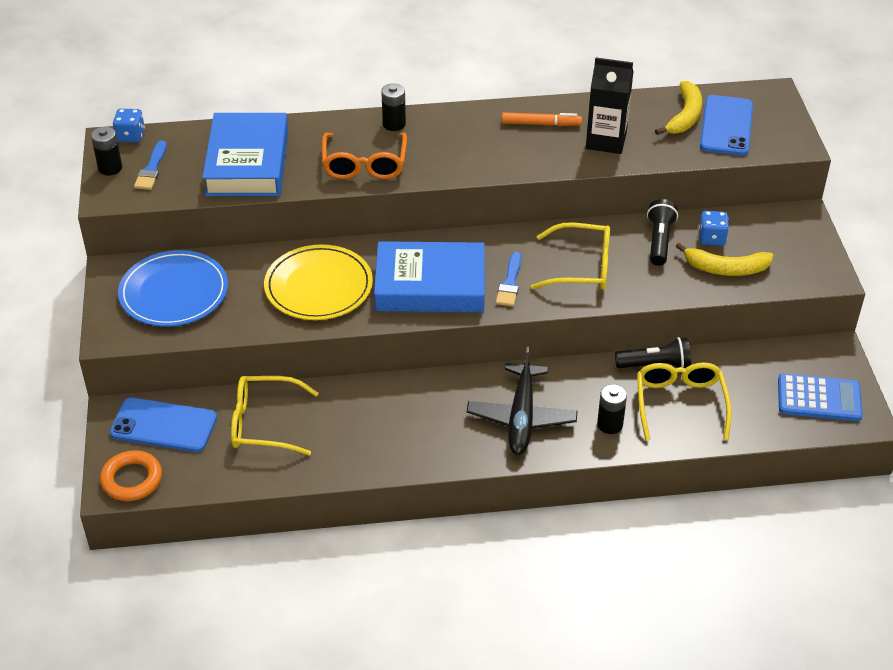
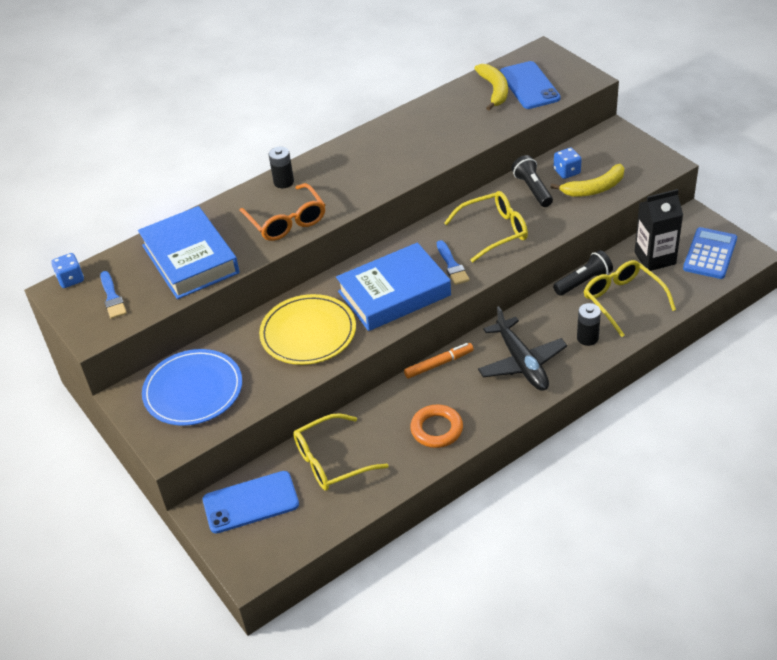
camera: 25 degrees left, 0 degrees up
black battery [91,126,122,175] -> none
orange ring [100,450,162,501] -> orange ring moved to [410,405,463,448]
orange marker [502,112,582,126] -> orange marker moved to [404,343,474,379]
black carton [586,58,634,154] -> black carton moved to [634,189,683,271]
blue calculator [778,373,863,421] -> blue calculator turned 45 degrees counterclockwise [683,227,737,279]

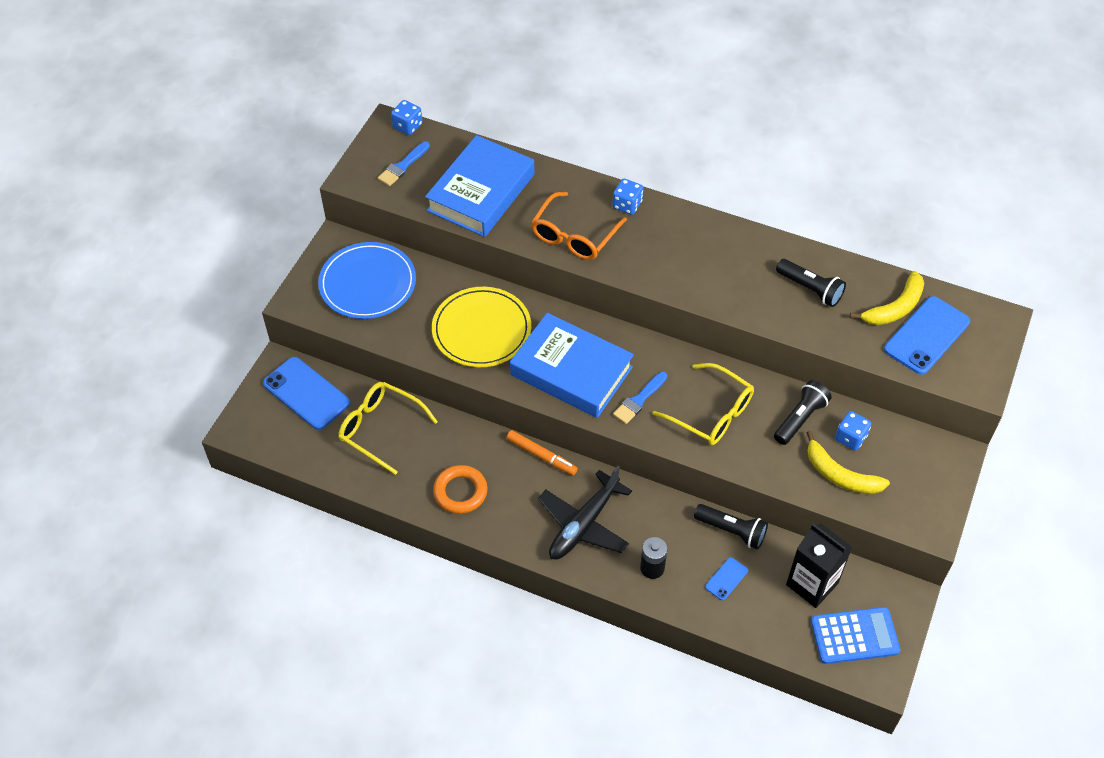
camera: 55 degrees right, 10 degrees up
black battery [269,147,294,188] -> blue dice [613,179,643,215]
yellow glasses [584,260,676,337] -> blue phone [705,557,748,601]
none -> black flashlight [776,259,846,307]

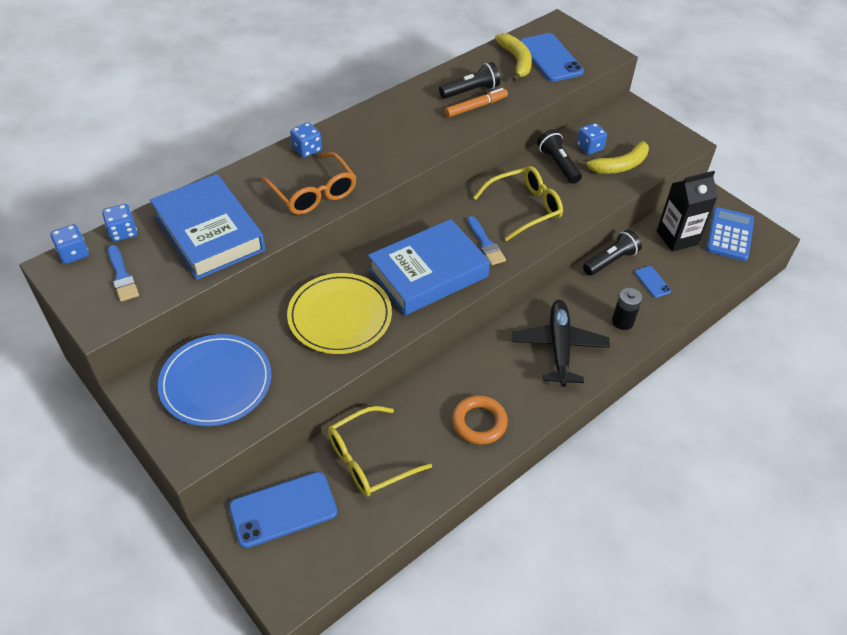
camera: 65 degrees left, 5 degrees down
orange marker [507,430,578,476] -> orange marker moved to [445,88,508,117]
black plane [538,466,632,560] -> black plane turned 150 degrees counterclockwise [512,300,610,387]
none -> blue dice [102,204,137,242]

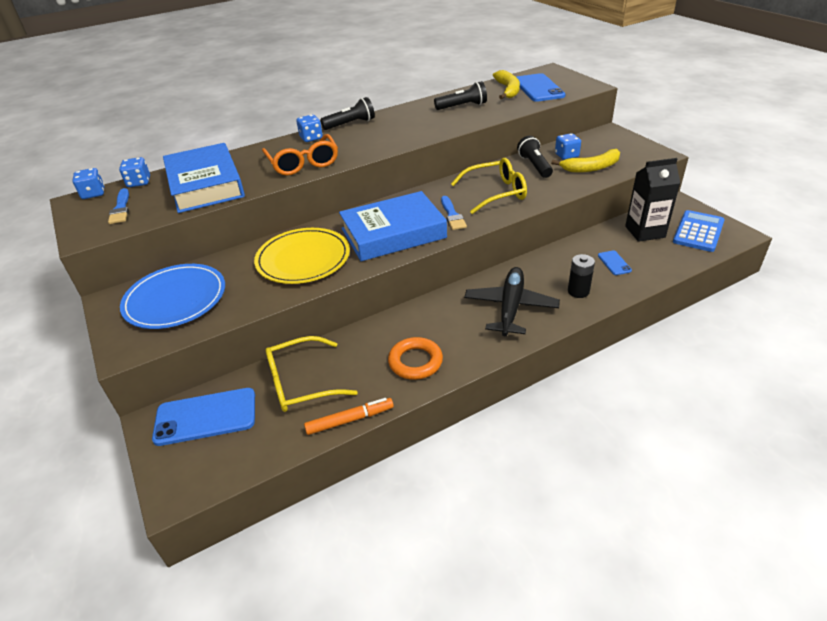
camera: 15 degrees right, 10 degrees down
orange marker [445,88,508,117] -> orange marker moved to [304,398,394,435]
black flashlight [583,229,642,275] -> black flashlight moved to [320,97,375,130]

